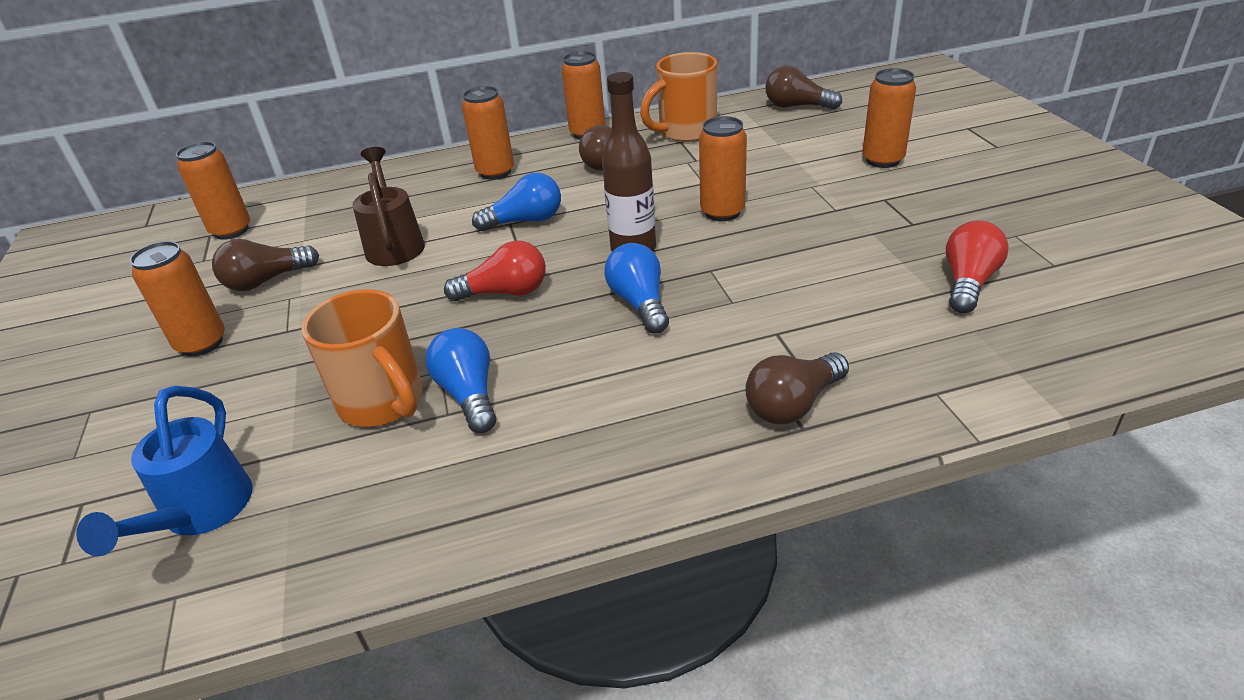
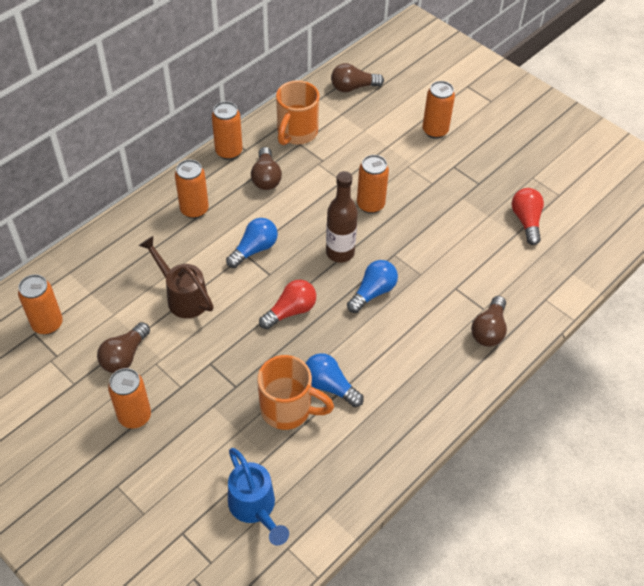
camera: 35 degrees left, 15 degrees up
blue light bulb [604,243,669,334] -> blue light bulb turned 90 degrees clockwise [347,260,398,313]

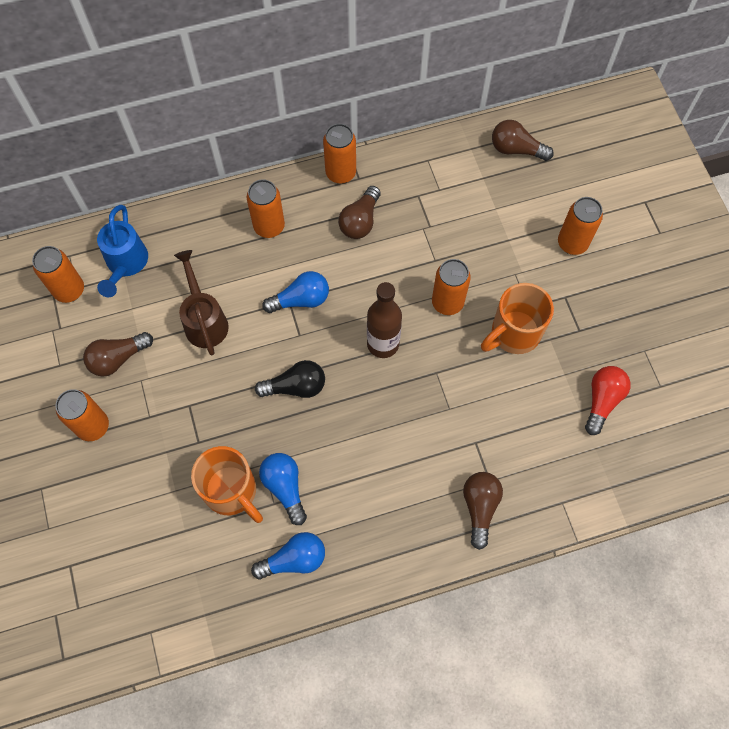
camera: 30 degrees right, 15 degrees up
blue watering can [228,448,289,546] -> blue watering can moved to [97,205,148,298]
red light bulb [259,280,316,329] -> black light bulb [255,360,325,398]
orange mug [276,80,319,145] -> orange mug moved to [481,283,554,354]
blue light bulb [347,260,398,313] -> blue light bulb moved to [251,532,325,579]
brown light bulb [471,296,507,347] -> brown light bulb turned 135 degrees clockwise [463,472,503,550]

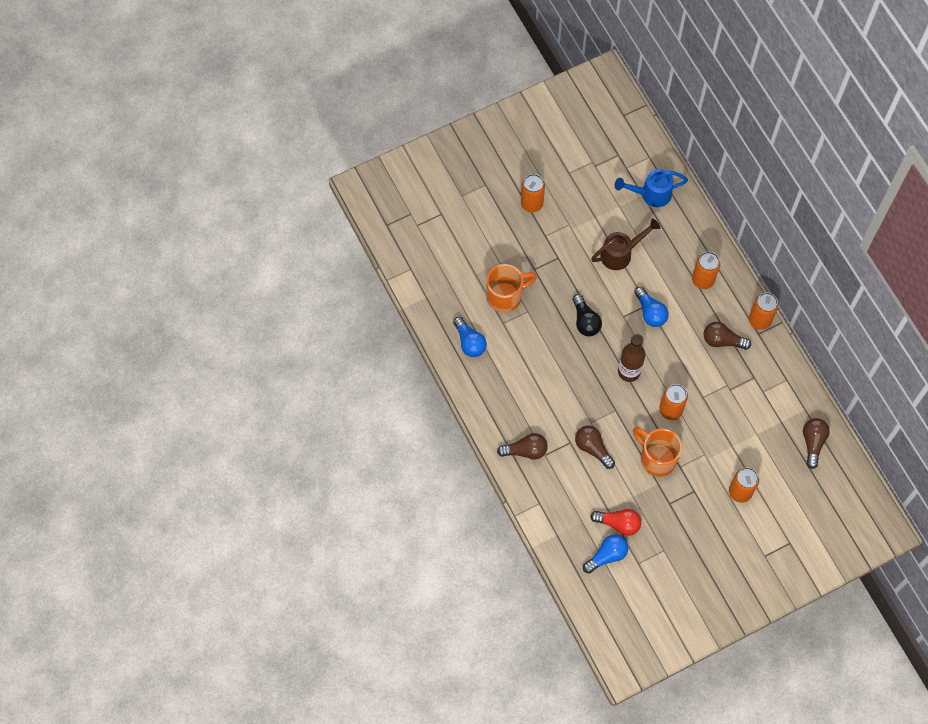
camera: 80 degrees right, 0 degrees up
orange can [32,246,84,303] -> none
brown light bulb [83,332,153,376] -> brown light bulb moved to [575,426,615,469]
orange mug [191,446,263,523] -> orange mug turned 150 degrees counterclockwise [486,264,537,313]
blue light bulb [259,453,307,525] -> blue light bulb moved to [583,534,628,574]

